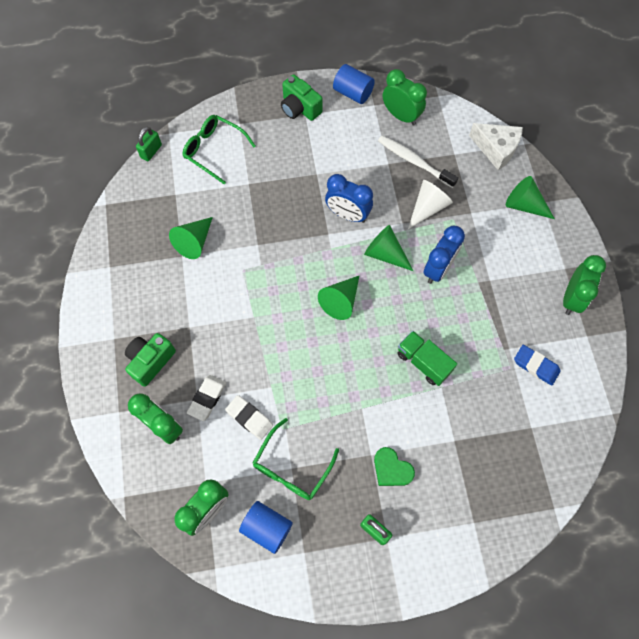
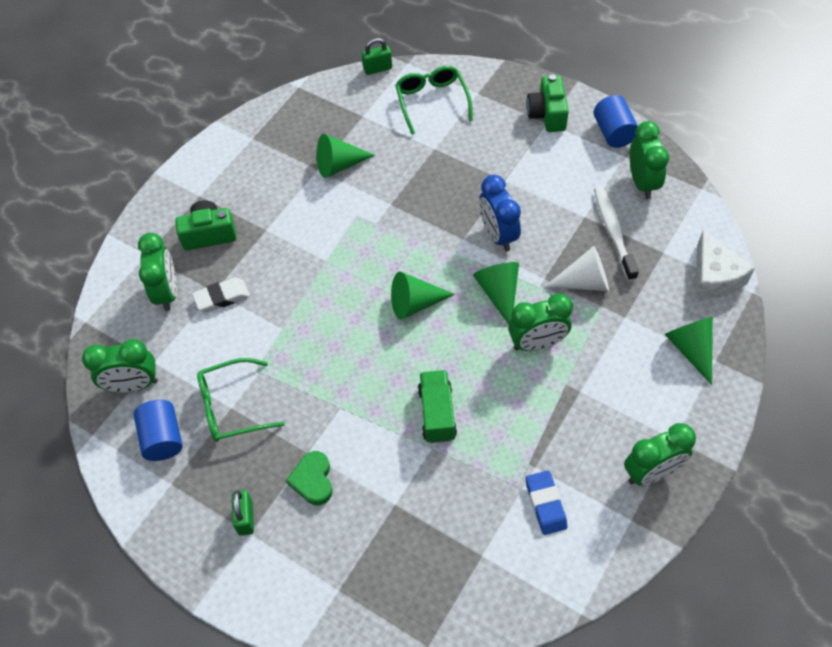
camera: 45 degrees right, 10 degrees down
white eraser [225,395,273,440] -> none
blue clock [423,226,465,284] -> green clock [508,293,573,351]

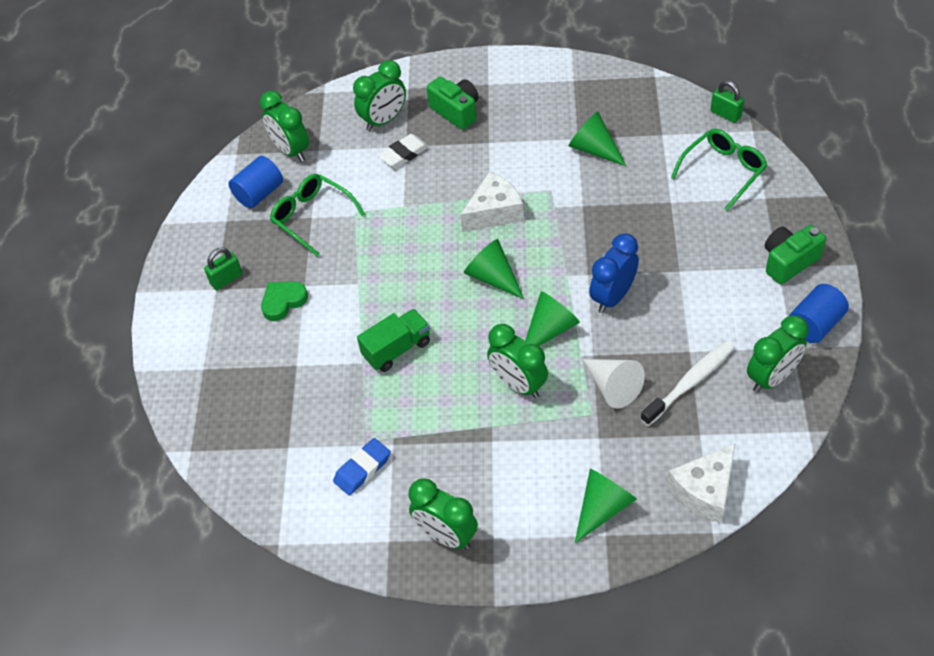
camera: 60 degrees right, 5 degrees down
white eraser [192,278,250,312] -> white eraser turned 75 degrees counterclockwise [378,134,429,168]
none -> white cheese [460,171,524,232]

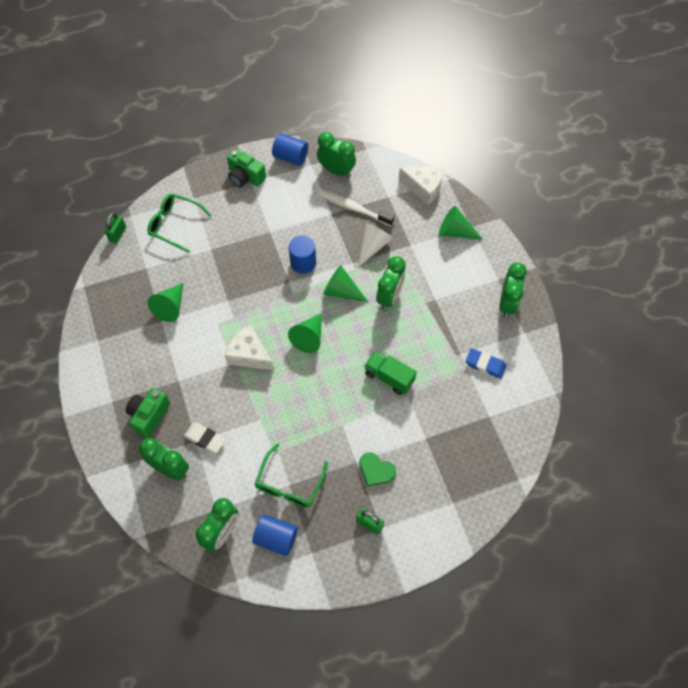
camera: 115 degrees left, 10 degrees up
blue clock [589,233,639,313] -> blue cylinder [289,235,316,274]

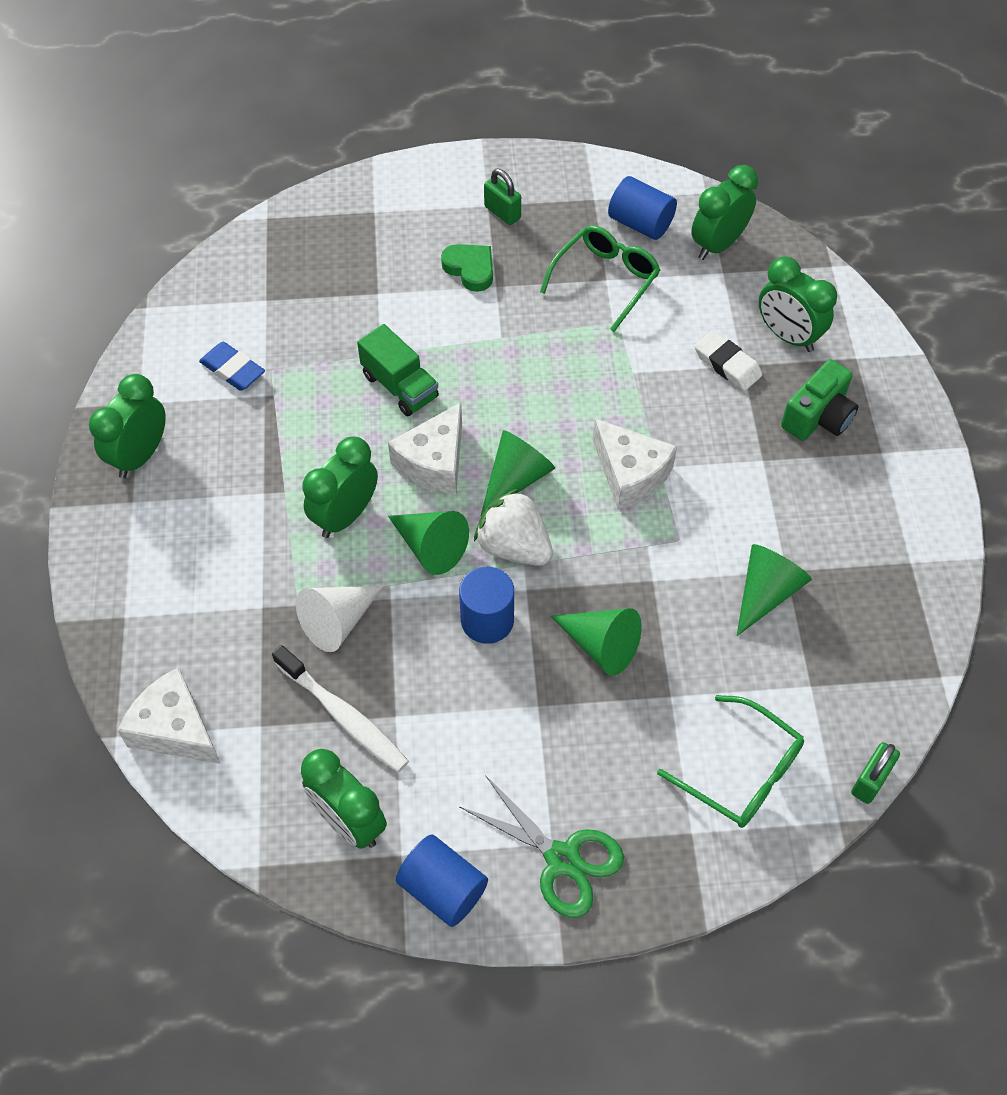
camera: 165 degrees left, 5 degrees down
green camera [227,149,266,187] -> green scissors [460,775,624,918]
green cone [439,206,483,240] -> green cone moved to [551,608,642,676]
none -> white cheese [388,402,462,495]
none -> white strawberry [474,489,553,566]

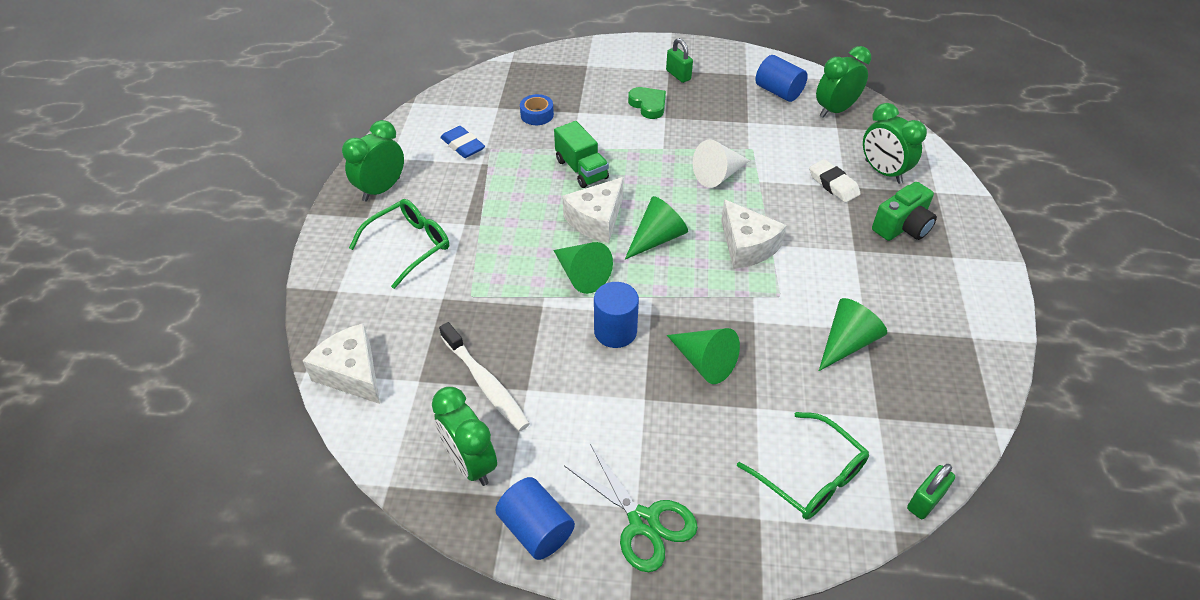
camera: 10 degrees right, 10 degrees down
white cone [296,586,384,652] -> white cone moved to [693,140,750,188]
green clock [303,437,378,538] -> none
white strawberry [474,489,553,566] -> none
green glasses [540,225,660,332] -> green glasses moved to [349,199,449,289]
none -> blue tape [520,94,554,125]

